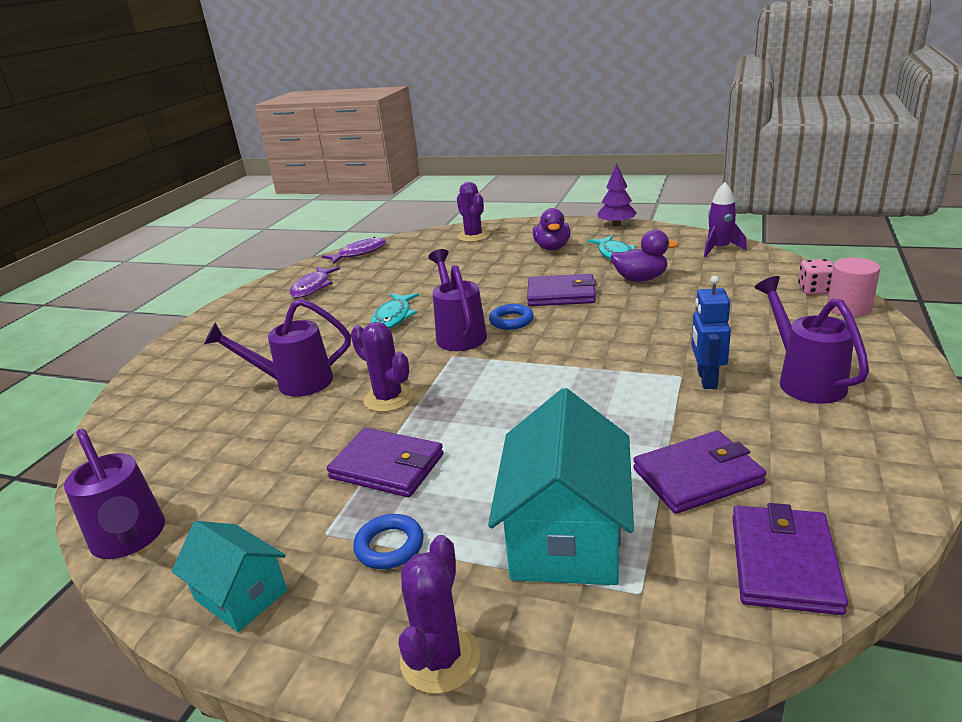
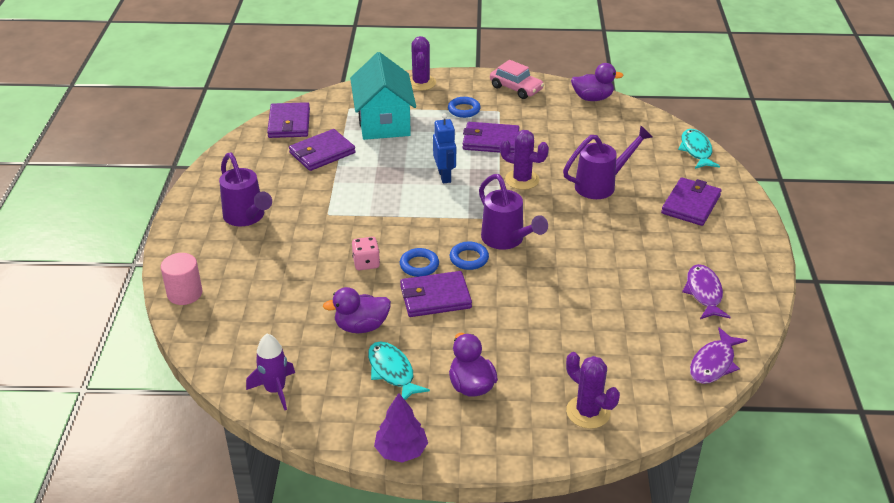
camera: 160 degrees right, 10 degrees up
purple watering can [64,429,165,559] -> purple duck [571,63,623,101]
turquoise house [172,521,287,632] -> pink car [490,60,544,99]
turquoise fish [371,293,419,329] -> turquoise fish moved to [678,129,720,169]
blue robot [691,276,731,389] -> blue robot moved to [433,113,456,183]
pink dice [798,259,833,295] -> pink dice moved to [352,237,380,270]
none -> blue ring [400,248,439,277]
none -> purple wallet [661,177,722,226]

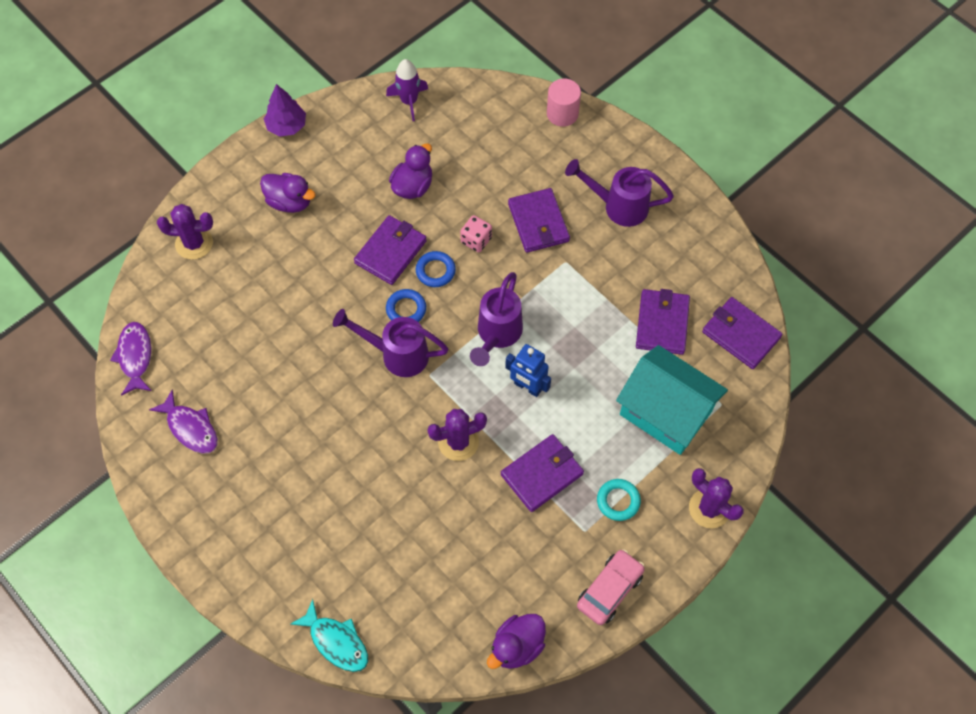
camera: 135 degrees right, 25 degrees up
turquoise fish [368,341,430,400] -> none
blue ring [448,97,481,118] -> turquoise ring [597,479,641,521]
pink car [490,60,544,99] -> pink car turned 135 degrees clockwise [577,549,645,625]
purple watering can [563,126,653,199] -> purple watering can moved to [470,272,523,366]
purple wallet [661,177,722,226] -> purple wallet moved to [508,188,570,253]

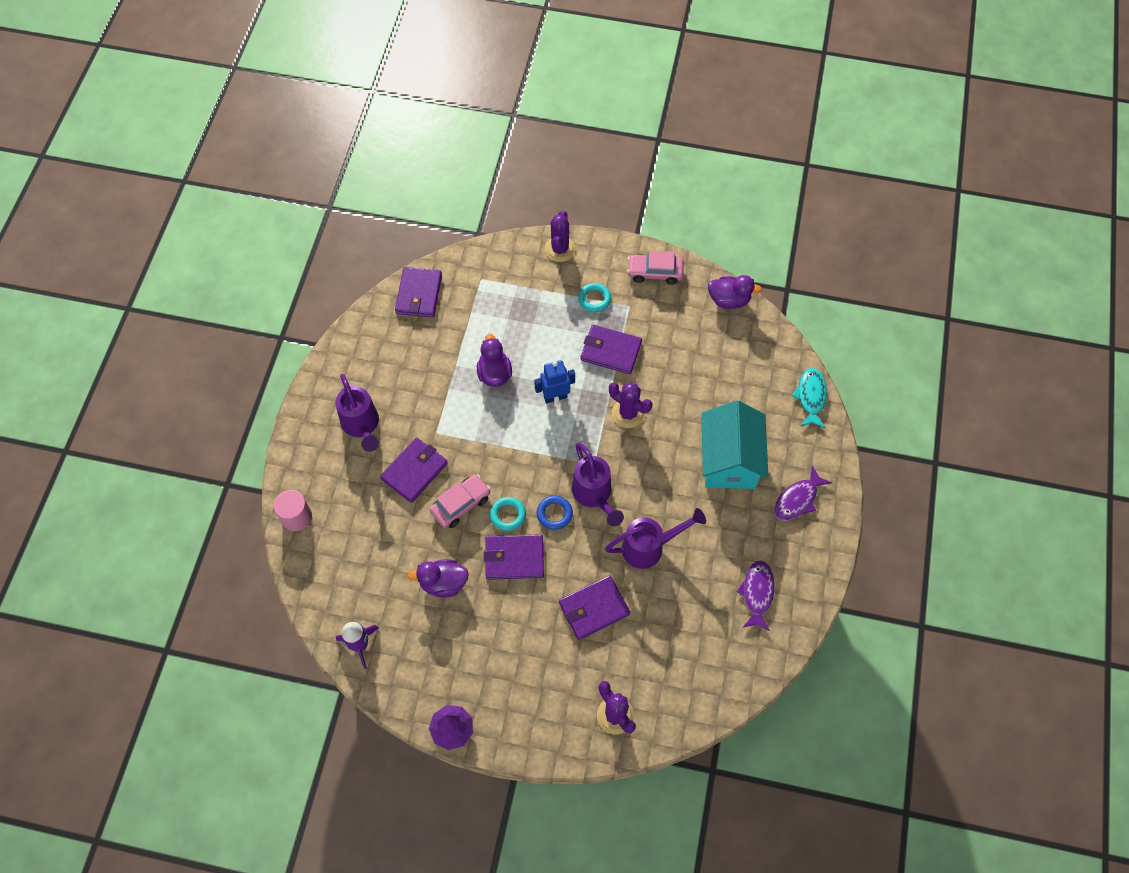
camera: 125 degrees left, 0 degrees up
purple fish [110,322,152,396] -> purple fish moved to [774,466,832,521]
purple duck [260,173,316,213] -> purple duck moved to [477,334,512,387]
blue ring [416,251,456,287] -> turquoise ring [490,497,526,531]
pink dice [460,215,492,252] -> pink car [430,474,491,528]
purple watering can [470,272,523,366] -> purple watering can moved to [605,508,706,569]
blue robot [505,344,551,397] -> blue robot turned 105 degrees counterclockwise [534,360,575,403]
turquoise house [616,345,728,455] -> turquoise house moved to [701,400,768,489]
purple wallet [636,289,690,355] -> purple wallet moved to [559,575,630,640]

